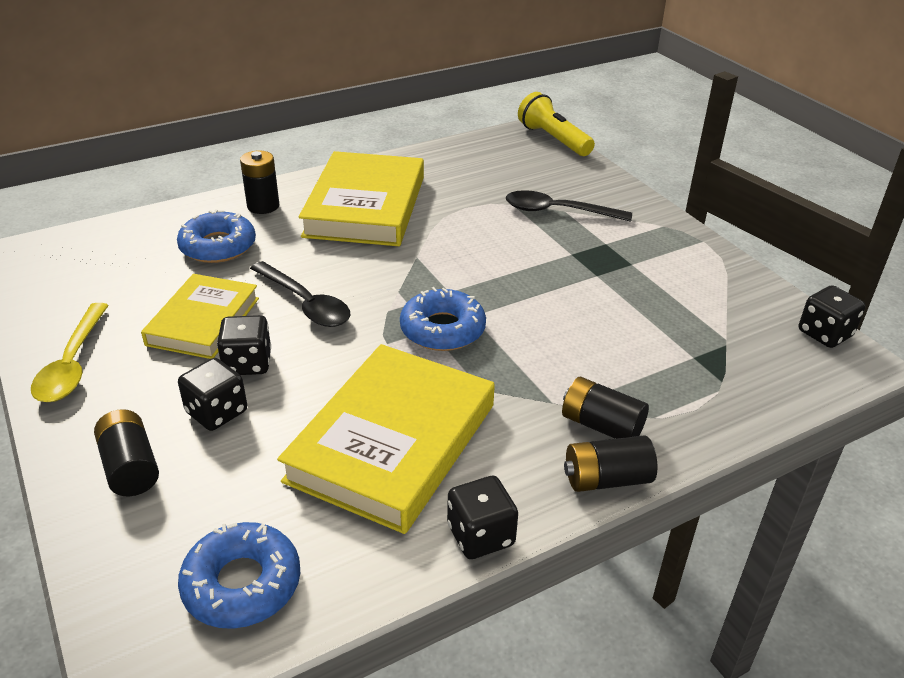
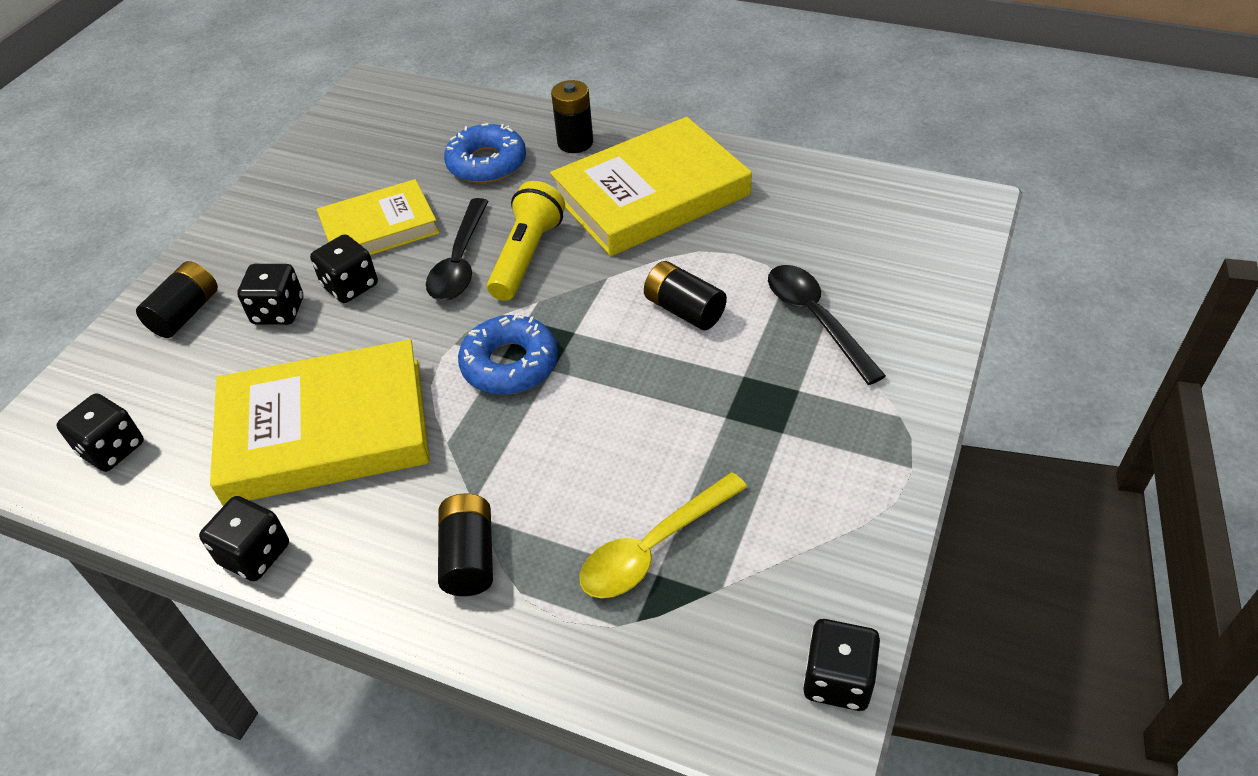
camera: 55 degrees right, 10 degrees up
yellow spoon [31,303,109,402] -> yellow spoon moved to [579,472,747,598]
blue donut [178,522,300,629] -> black dice [56,393,144,472]
yellow flashlight [518,92,595,156] -> yellow flashlight moved to [487,181,565,301]
black battery [564,436,657,492] -> black battery moved to [644,261,727,330]

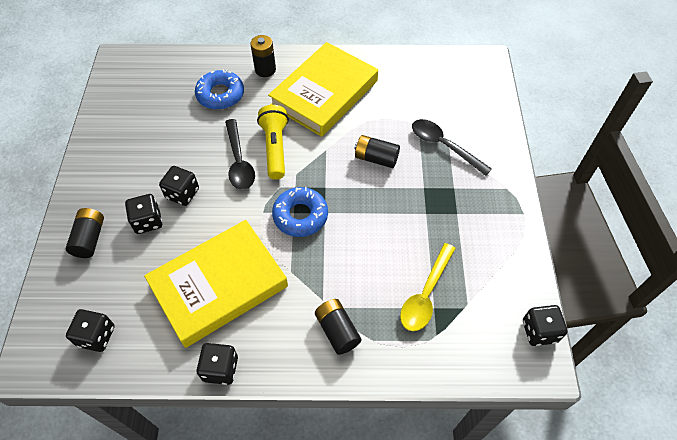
camera: 25 degrees left, 10 degrees up
yellow book [317,179,439,255] -> none

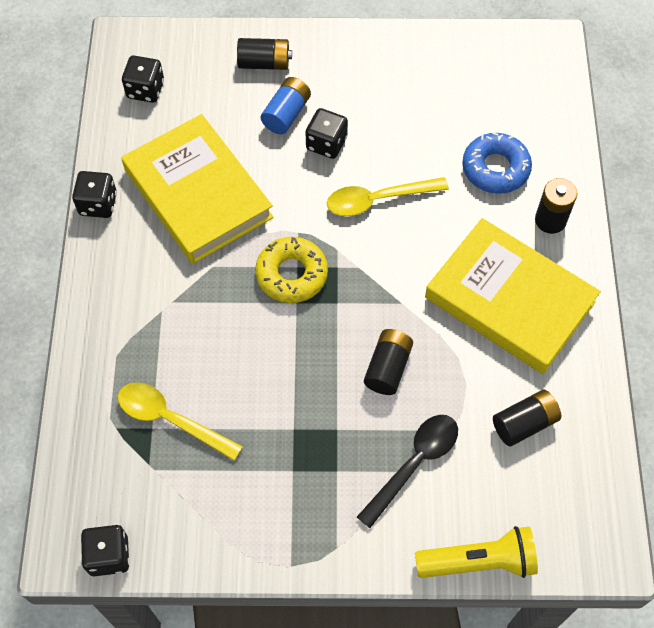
camera: 90 degrees right, 5 degrees up
black dice [125,194,162,234] -> blue battery [261,77,311,134]
black spoon [225,119,255,190] -> yellow spoon [327,177,449,216]
yellow flashlight [257,105,289,180] -> yellow flashlight moved to [415,526,538,578]
blue donut [272,187,328,237] -> yellow donut [255,237,328,303]
black battery [315,299,362,355] -> black battery moved to [493,390,561,447]

